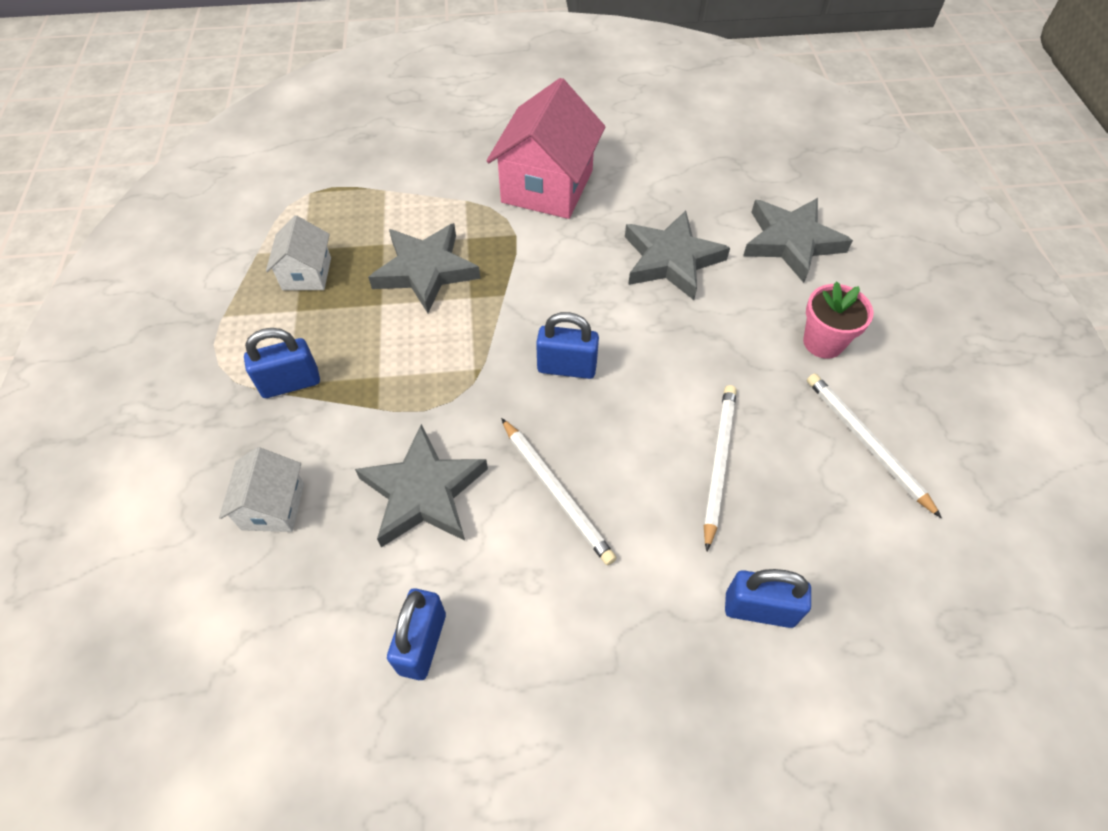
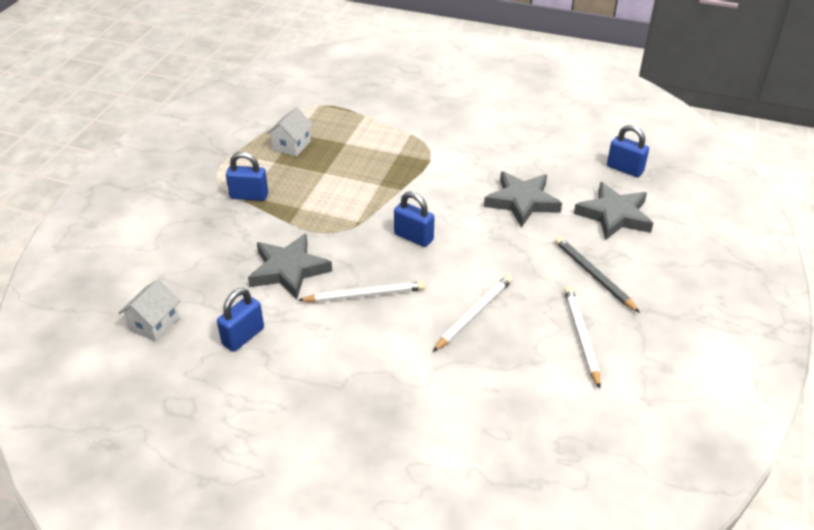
camera: 25 degrees right, 15 degrees down
white house [219,447,304,532] -> white house moved to [118,279,180,342]
grey star [368,223,480,313] -> none
pink house [486,78,606,219] -> none
white pencil [501,418,616,565] -> white pencil turned 90 degrees counterclockwise [298,281,425,303]
blue padlock [725,569,811,628] -> blue padlock moved to [607,125,649,177]
pink flower pot [803,281,873,359] -> grey pencil [555,237,640,313]

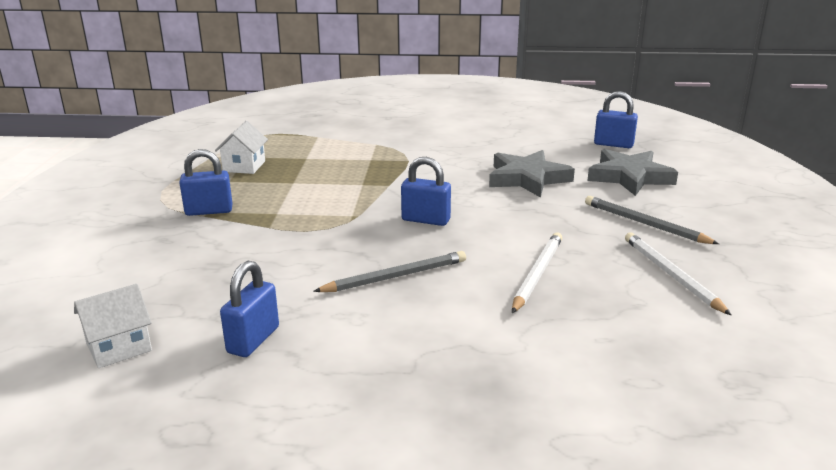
camera: 15 degrees left, 15 degrees down
white house [118,279,180,342] -> white house turned 45 degrees clockwise [74,284,152,368]
grey star [248,234,332,299] -> none
white pencil [298,281,425,303] -> grey pencil [313,251,466,292]

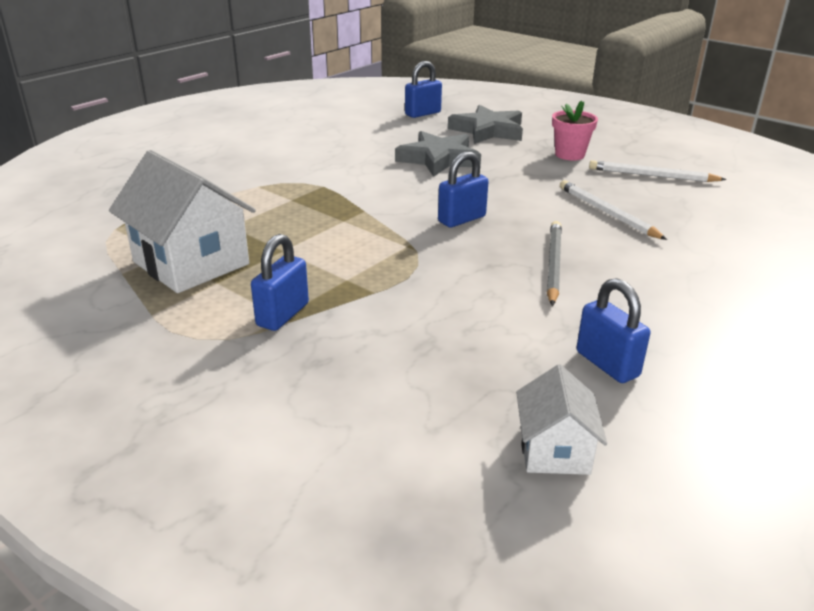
camera: 55 degrees left, 5 degrees up
white house [215,121,268,174] -> white house [109,150,256,293], size x1.86
grey pencil [585,196,719,244] -> pink flower pot [552,100,598,161]

